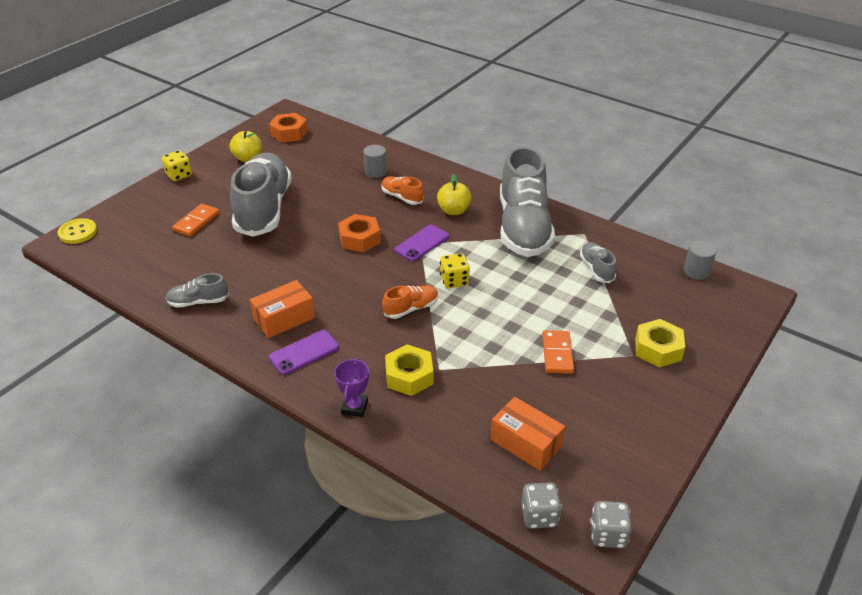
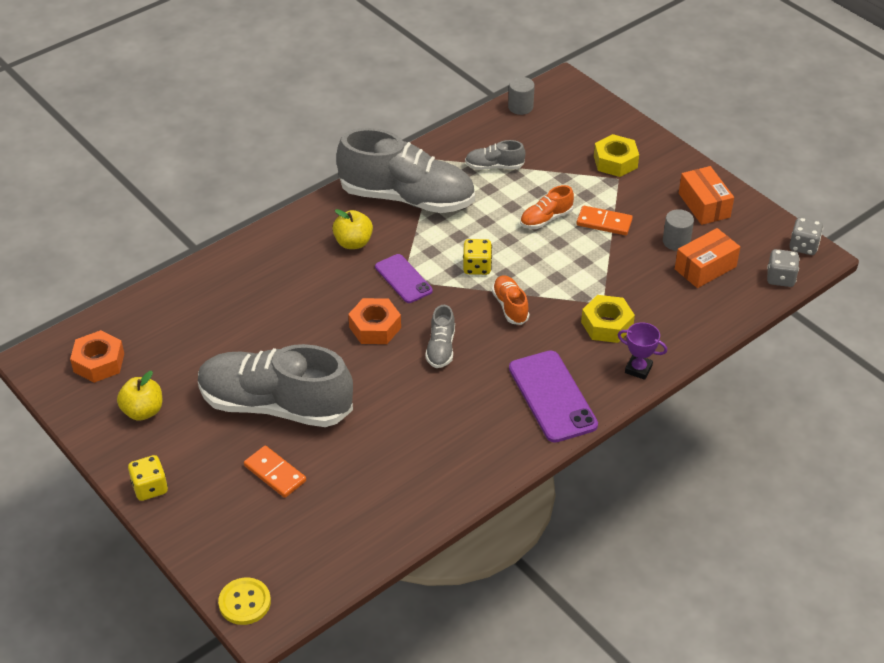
camera: 75 degrees left, 5 degrees up
grey shoe [166,273,229,308] -> grey shoe moved to [425,305,455,368]
orange box [250,280,315,338] -> orange box moved to [679,166,734,225]
purple phone [269,330,339,375] -> purple phone [509,350,598,443], size x1.59
grey cylinder [363,145,387,178] -> grey cylinder moved to [663,209,694,251]
orange shoe [382,176,424,205] -> orange shoe moved to [520,185,574,229]

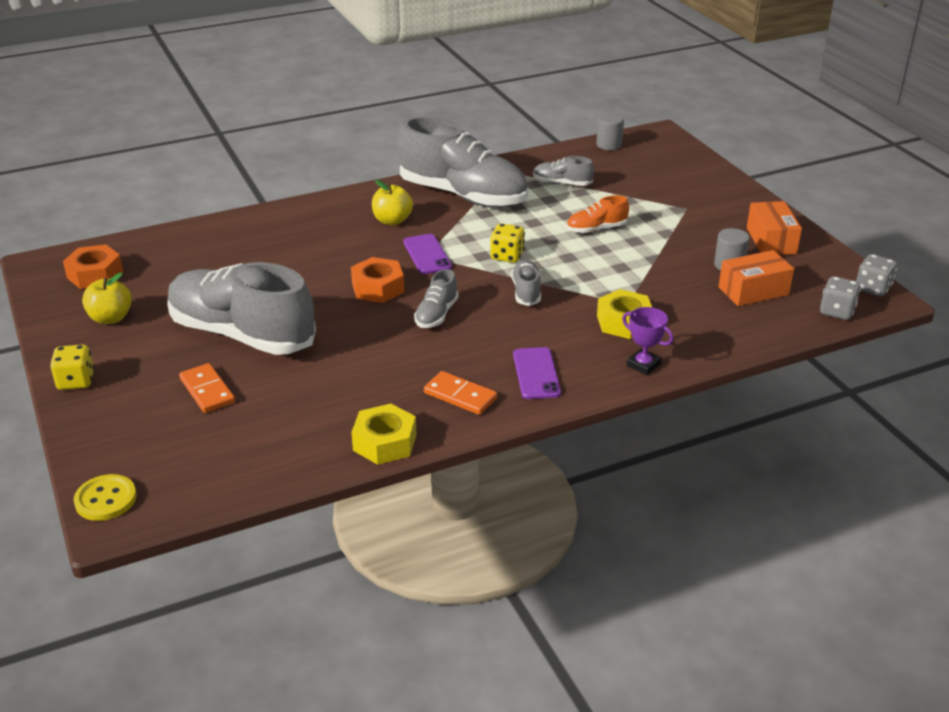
camera: 15 degrees right, 10 degrees down
orange shoe [492,275,529,325] -> grey shoe [511,260,541,306]
purple phone [509,350,598,443] -> purple phone [513,347,561,399], size x0.63
orange domino [576,206,633,235] -> orange domino moved to [424,371,497,415]
yellow nut [594,134,639,177] -> yellow nut moved to [351,403,416,465]

